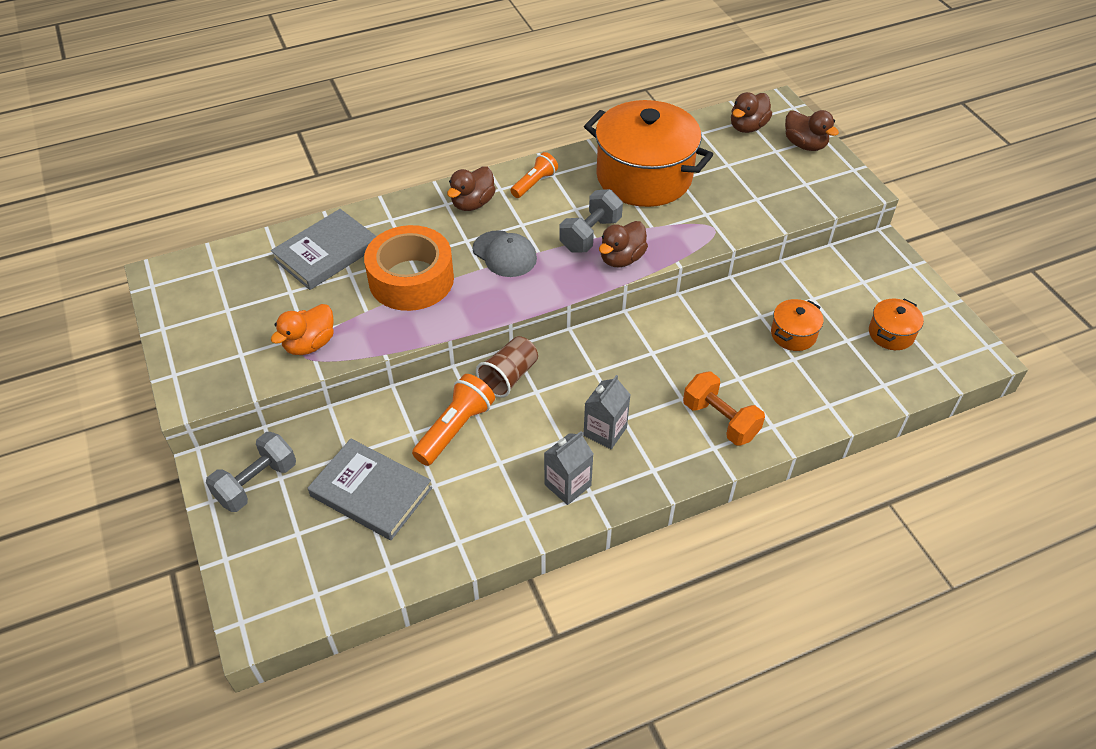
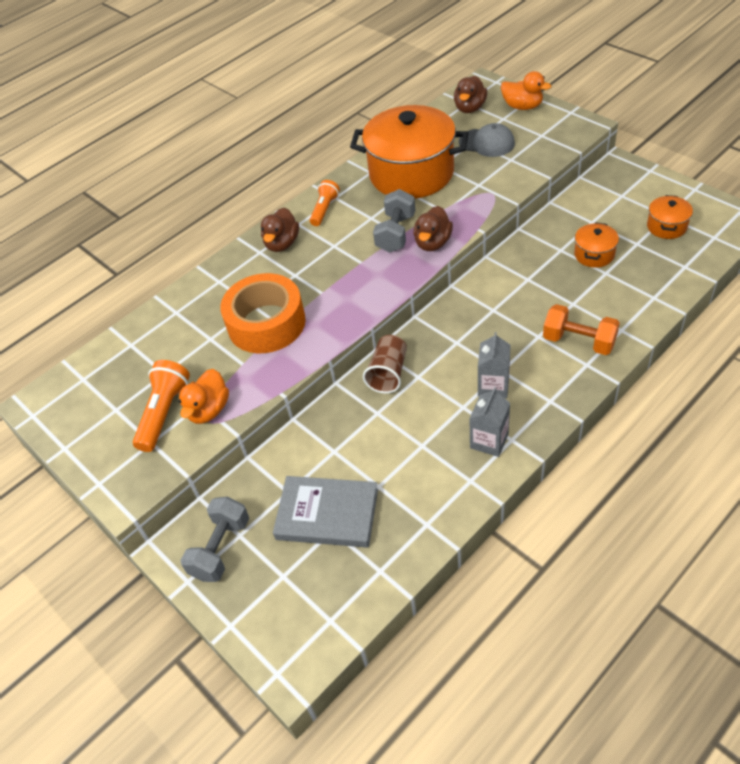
camera: 15 degrees left, 0 degrees up
grey book [271,209,377,290] -> none
orange flashlight [412,374,495,466] -> orange flashlight moved to [133,360,190,452]
grey cap [473,230,537,277] -> grey cap moved to [459,123,515,157]
brown duck [785,110,839,151] -> orange duck [501,71,551,110]

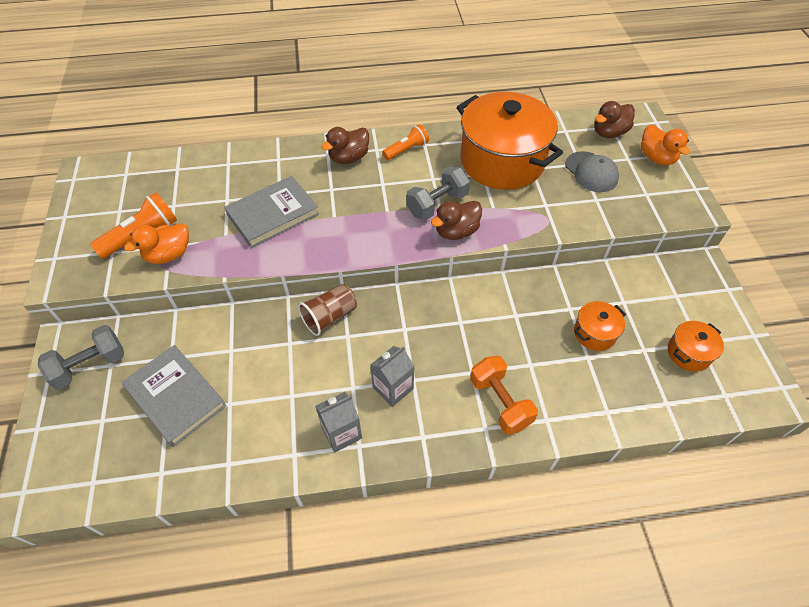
camera: 30 degrees right, 5 degrees up
orange tape [220,273,306,353] -> grey book [224,176,319,248]

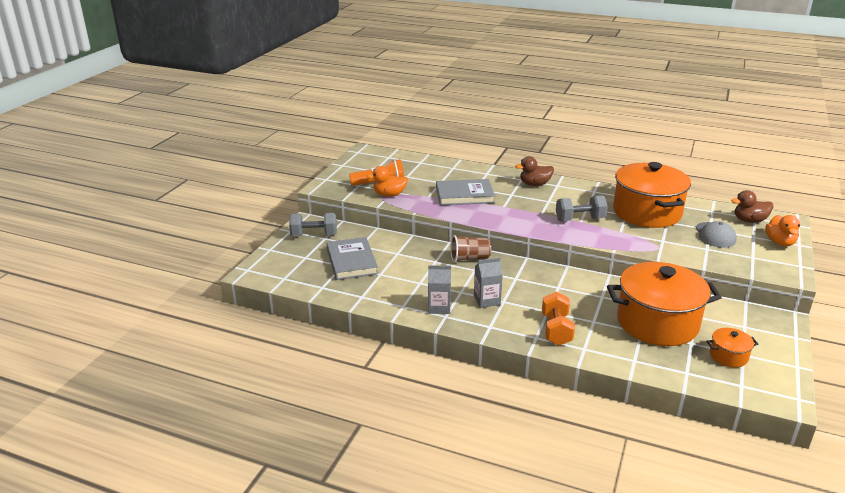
camera: 30 degrees right, 25 degrees down
orange flashlight [382,124,429,160] -> none
brown duck [431,201,482,240] -> none
orange pot [574,301,626,351] -> orange pot [607,262,722,346], size x2.30

